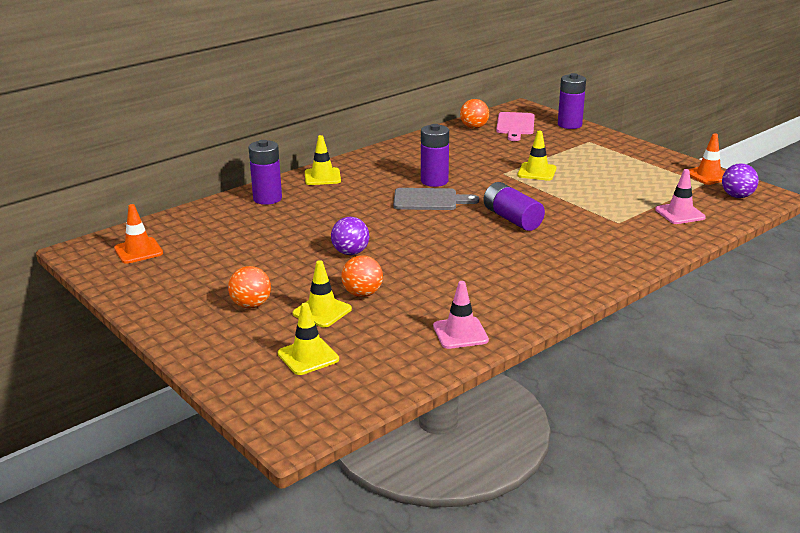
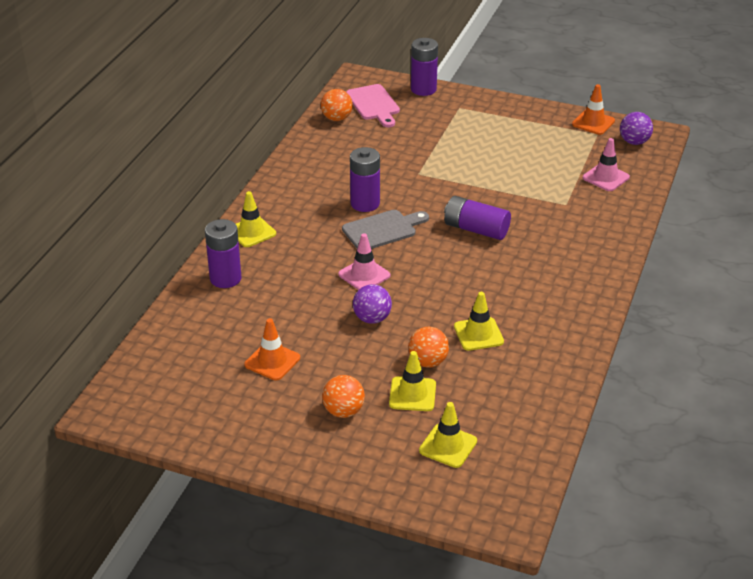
camera: 30 degrees left, 10 degrees up
orange traffic cone [114,204,163,264] -> orange traffic cone moved to [244,318,300,381]
pink traffic cone [433,281,489,349] -> pink traffic cone moved to [338,233,390,290]
yellow traffic cone [517,130,556,181] -> yellow traffic cone moved to [454,292,504,351]

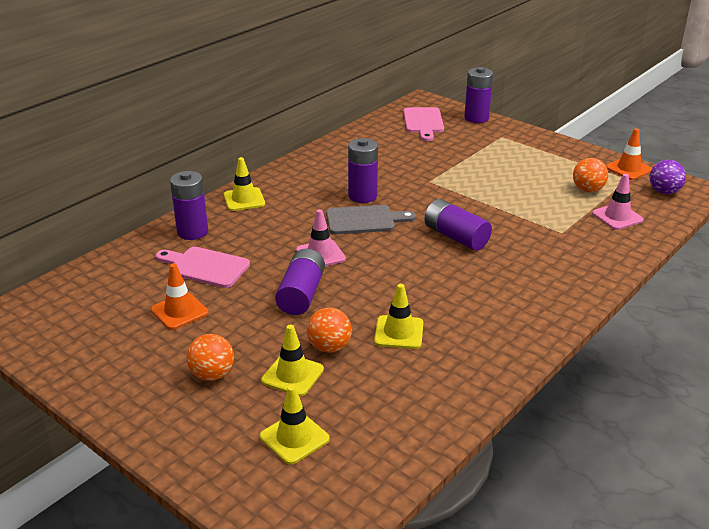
camera: 20 degrees right, 5 degrees down
orange ball [321,89,353,121] -> orange ball moved to [573,158,608,192]
purple ball [353,284,392,324] -> purple battery [275,249,325,315]
none -> pink cutting board [156,247,250,288]

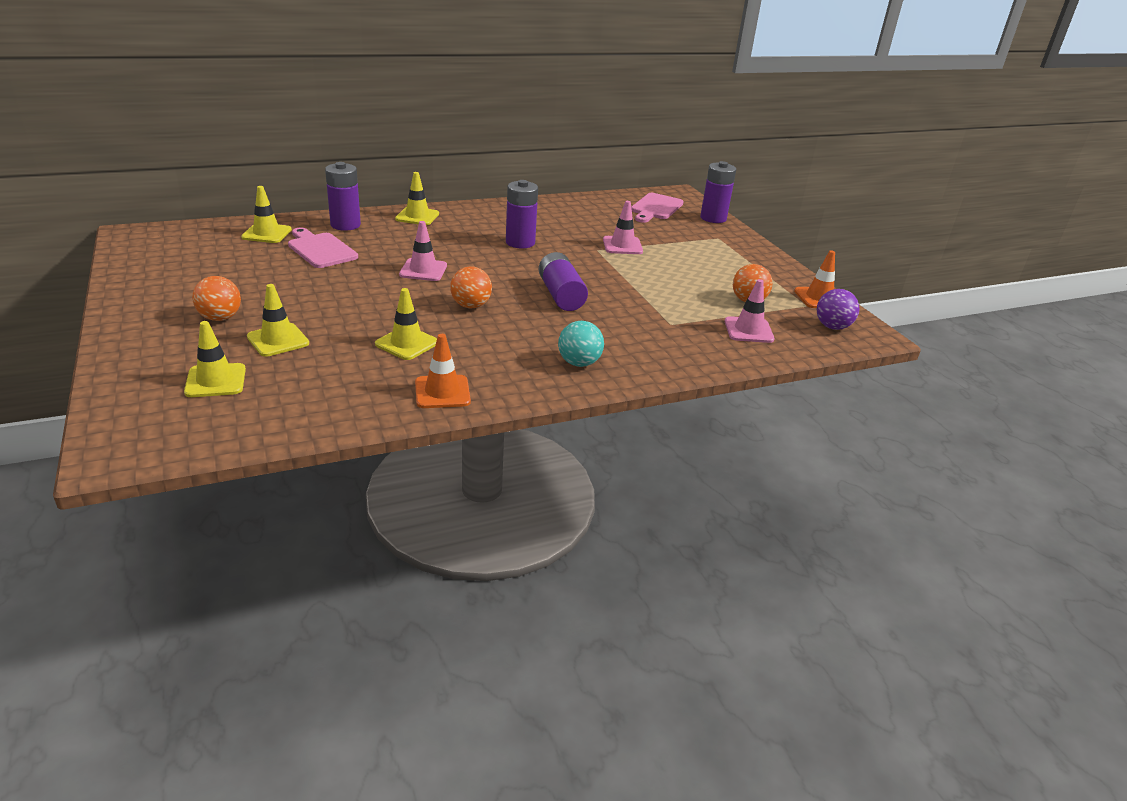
camera: 25 degrees right, 0 degrees up
orange traffic cone [151,263,208,330] -> orange traffic cone moved to [415,334,471,408]
purple battery [275,249,325,315] -> none
orange ball [307,308,352,353] -> orange ball moved to [450,266,492,308]
grey cutting board [326,205,416,234] -> none
none -> yellow traffic cone [241,186,292,243]
none -> turquoise ball [558,321,604,367]
none -> pink traffic cone [603,201,643,254]

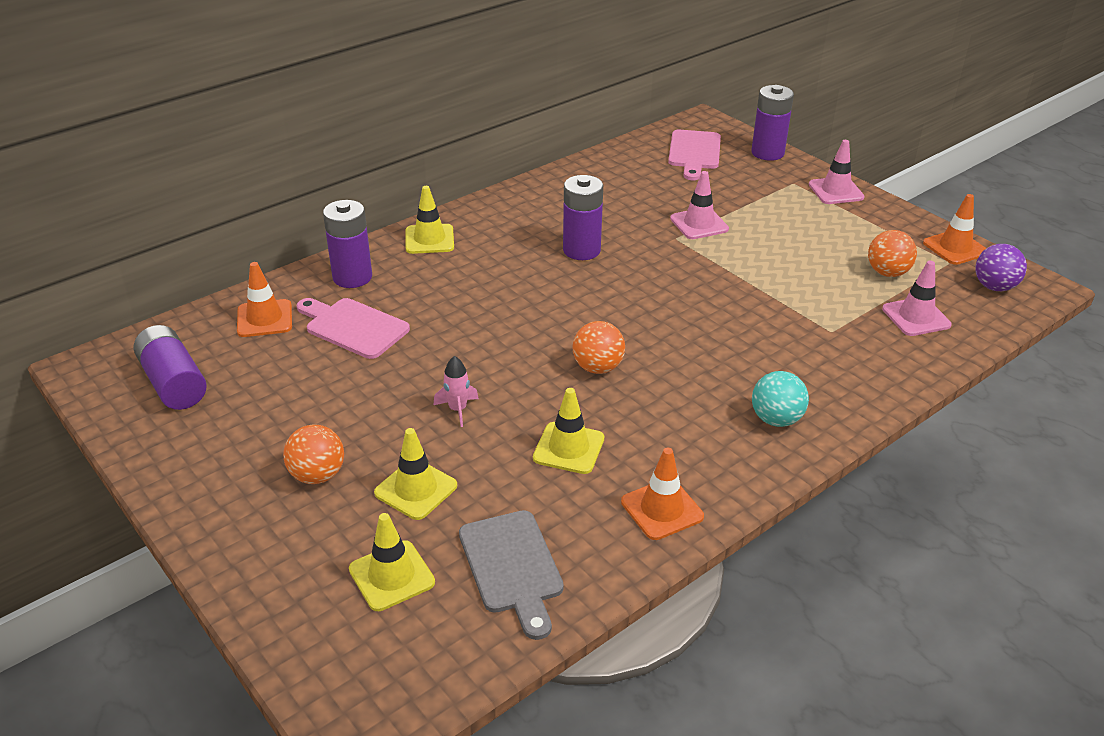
camera: 15 degrees left, 5 degrees up
yellow traffic cone [241,186,292,243] -> orange traffic cone [237,262,292,337]
pink traffic cone [399,221,447,281] -> pink traffic cone moved to [809,140,865,204]
purple battery [539,252,588,311] -> purple battery moved to [134,325,207,410]
none -> pink rocket [434,356,479,427]
none -> grey cutting board [459,510,564,640]

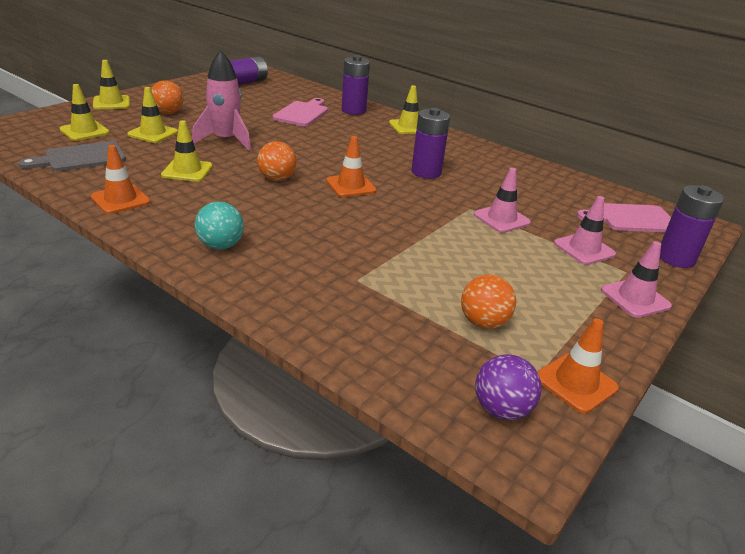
camera: 75 degrees right, 5 degrees down
orange traffic cone [237,262,292,337] -> orange traffic cone moved to [326,136,377,197]
pink rocket [434,356,479,427] -> pink rocket [192,50,251,151], size x2.01
pink traffic cone [882,261,952,336] -> pink traffic cone moved to [554,196,616,265]
none -> yellow traffic cone [93,60,130,109]

